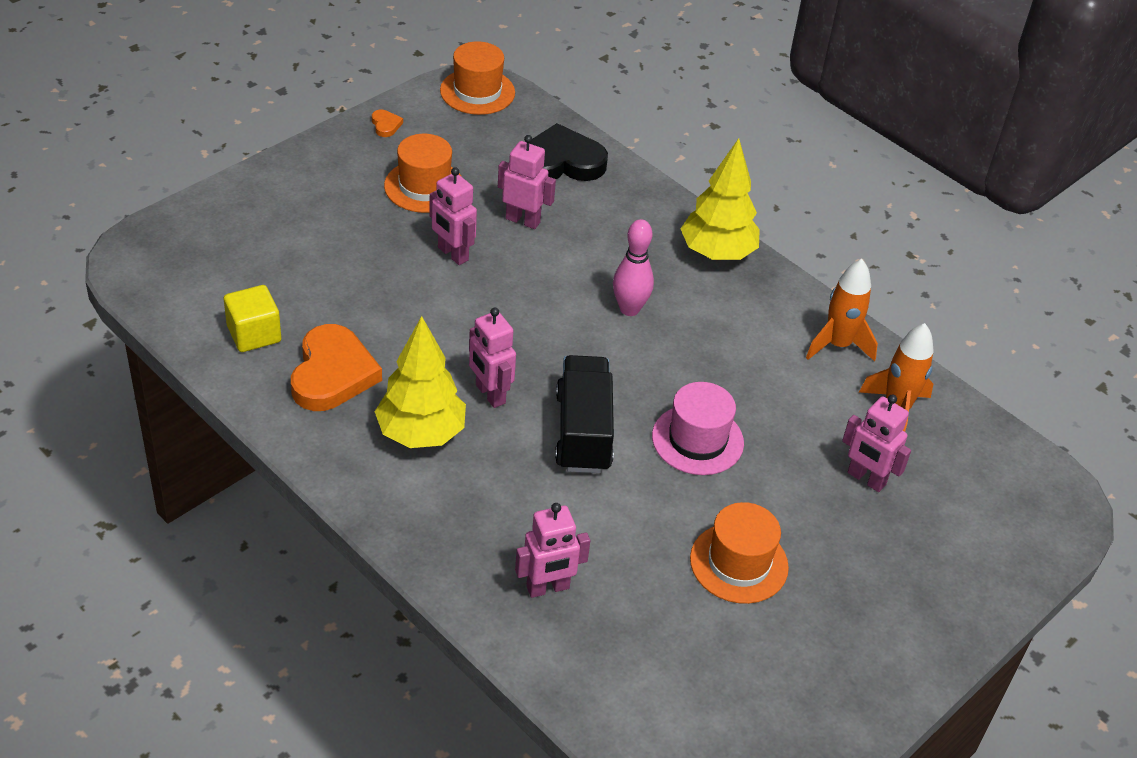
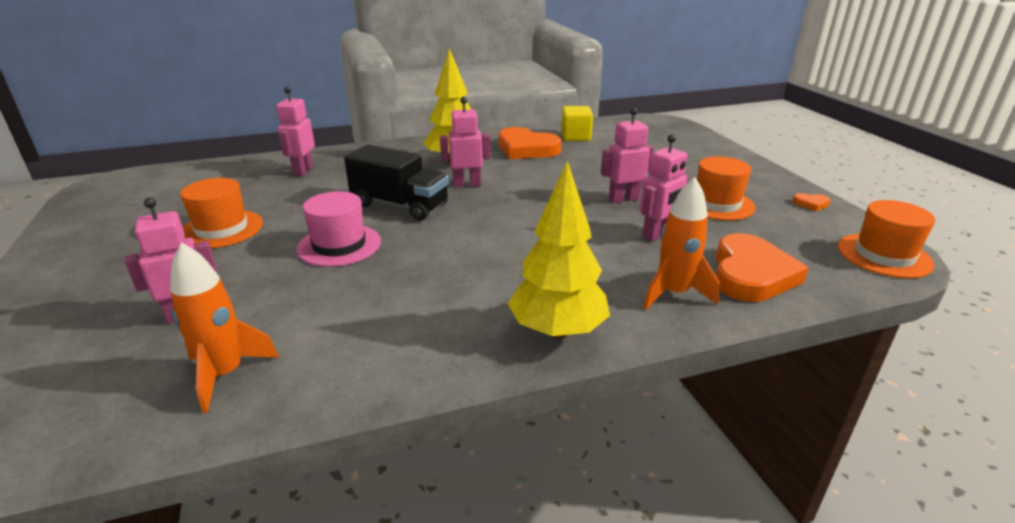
camera: 120 degrees right, 15 degrees down
black heart [529,123,608,181] -> orange heart [716,233,809,302]
pink bowling pin [613,219,654,316] -> none
orange rocket [806,259,878,361] -> orange rocket moved to [643,177,720,310]

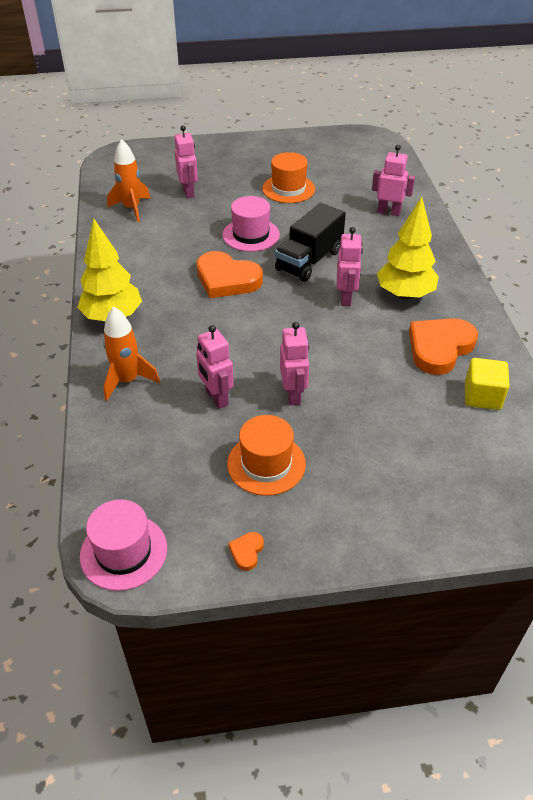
camera: 100 degrees right, 15 degrees up
orange heart [716,233,809,302] -> orange heart moved to [197,251,263,298]
orange hat [838,200,935,278] -> pink hat [80,499,167,591]

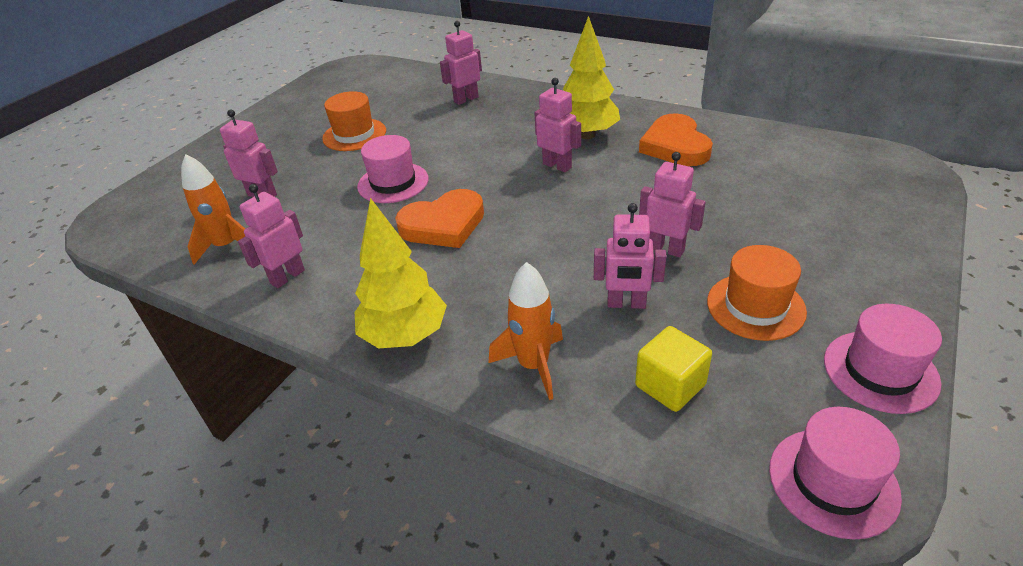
camera: 50 degrees left, 5 degrees down
orange heart [228,532,264,571] -> pink hat [824,304,942,414]
black truck [275,203,346,282] -> none
yellow cube [465,358,510,410] -> yellow cube moved to [635,326,712,412]
none -> pink robot [238,184,305,288]

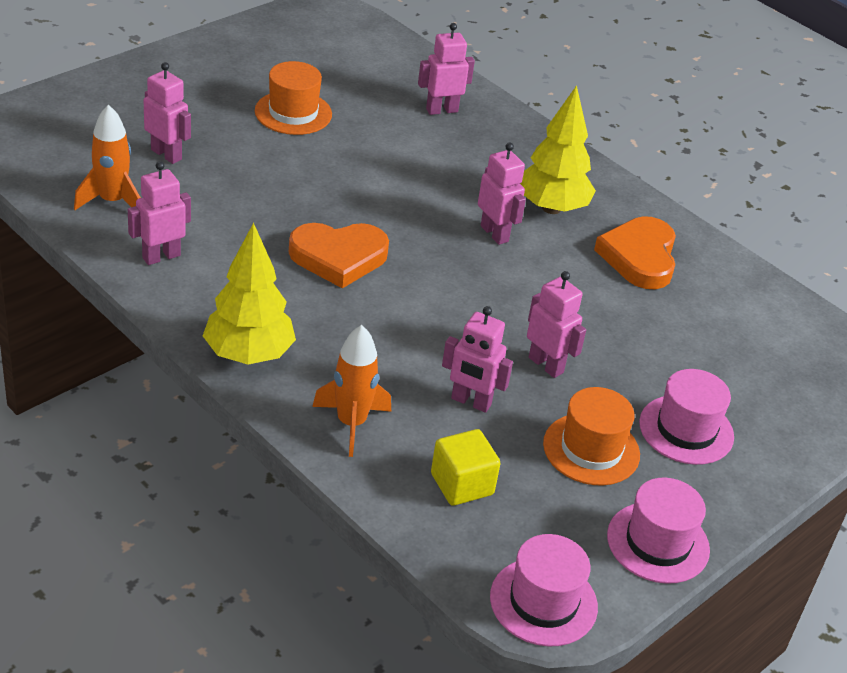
camera: 10 degrees right, 0 degrees up
pink hat [357,135,429,203] -> pink hat moved to [639,369,734,465]

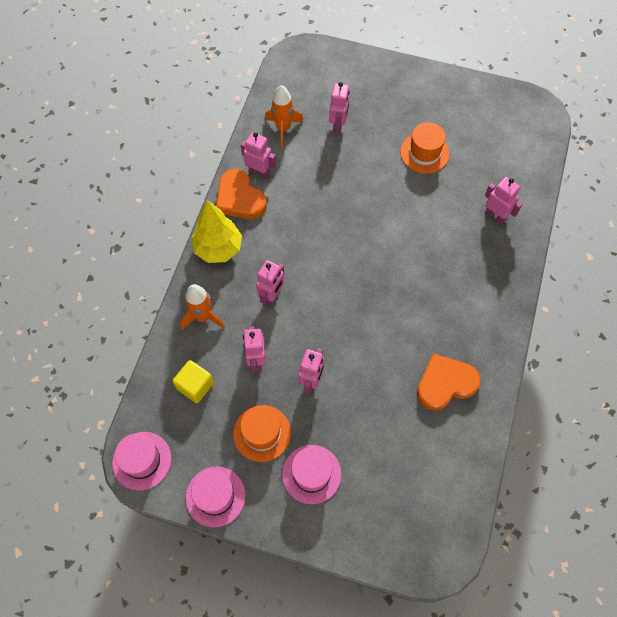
camera: 65 degrees right, 25 degrees up
orange heart [289,223,389,288] -> orange heart moved to [216,169,267,219]
pink robot [478,143,526,245] -> pink robot moved to [256,260,284,306]
yellow tree [520,85,596,214] -> none

